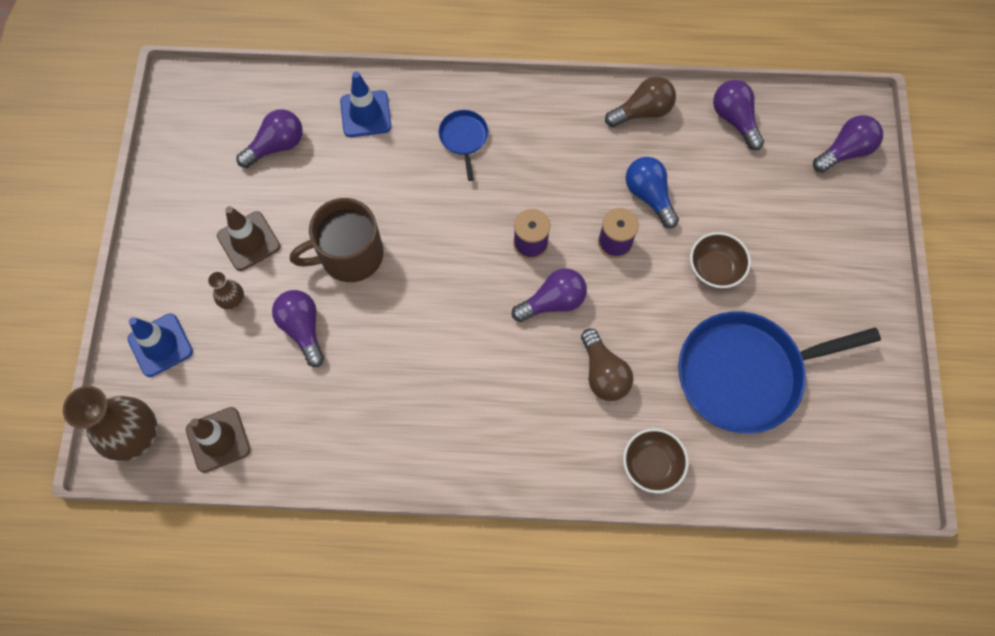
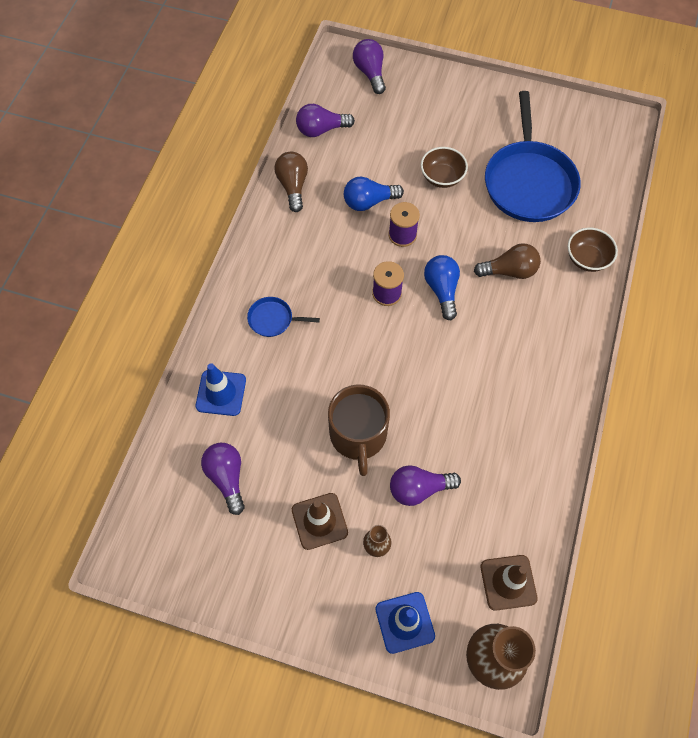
camera: 75 degrees left, 5 degrees down
purple light bulb [512,268,587,322] -> blue light bulb [424,255,460,320]

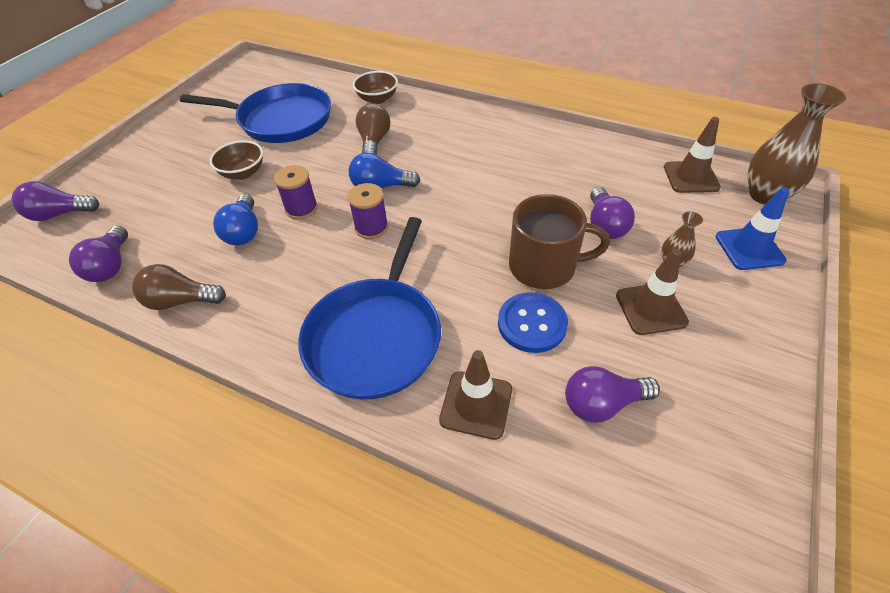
camera: 80 degrees left, 15 degrees down
blue traffic cone [195,363,246,416] -> brown traffic cone [439,350,512,440]
blue pan [247,297,320,337] -> blue pan [298,217,441,399], size x2.29
none -> blue button [498,292,568,353]

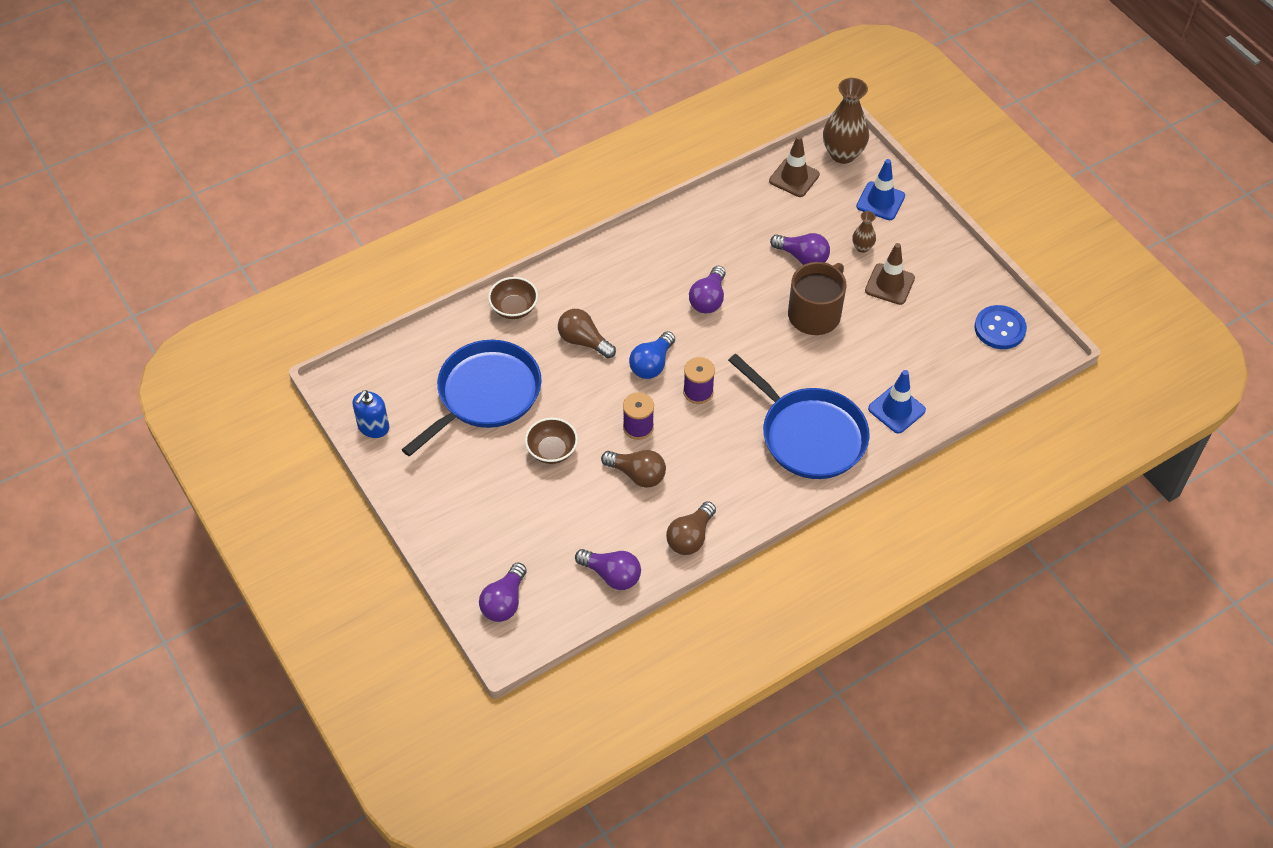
camera: 60 degrees left, 5 degrees up
blue light bulb [213,194,258,245] -> brown light bulb [601,450,666,488]
brown traffic cone [439,350,512,440] -> blue traffic cone [868,370,926,434]
blue button [498,292,568,353] -> blue button moved to [974,305,1027,349]
purple light bulb [565,366,660,423] -> purple light bulb moved to [689,266,726,313]
none -> blue soap dispenser [352,390,389,438]

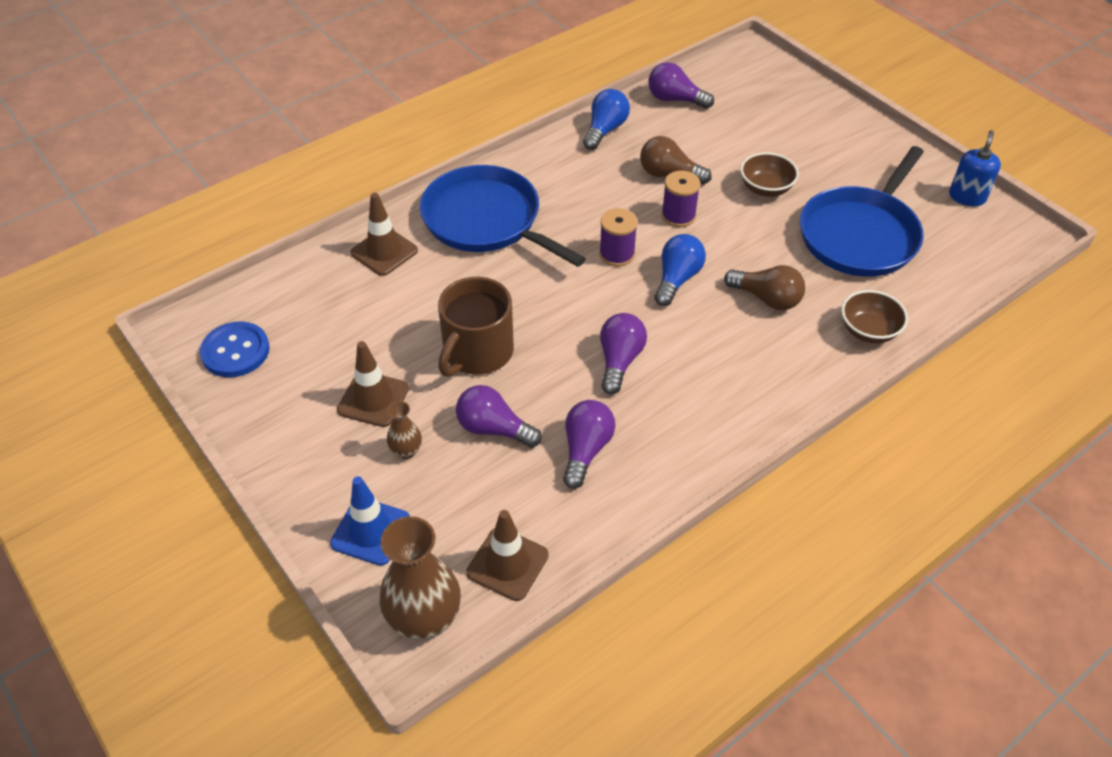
camera: 175 degrees right, 5 degrees down
purple light bulb [479,562,527,622] -> purple light bulb moved to [563,400,615,489]
brown light bulb [666,501,716,555] -> blue light bulb [583,89,630,150]
blue traffic cone [868,370,926,434] -> brown traffic cone [351,193,418,276]

